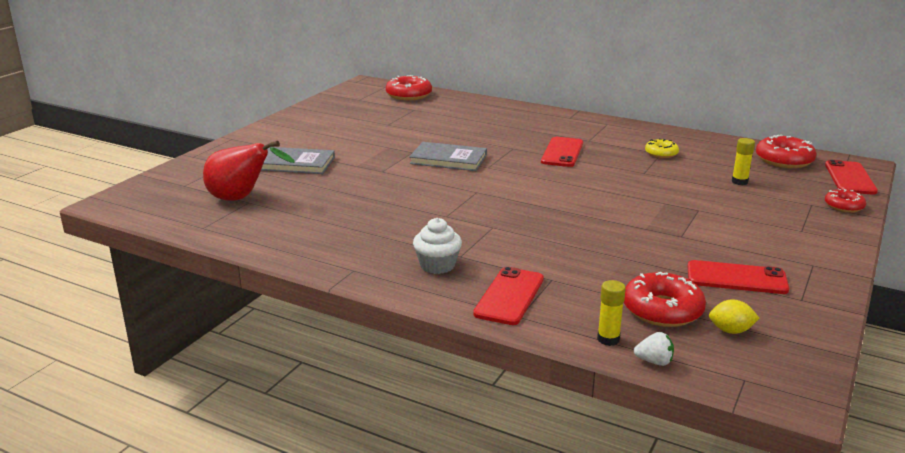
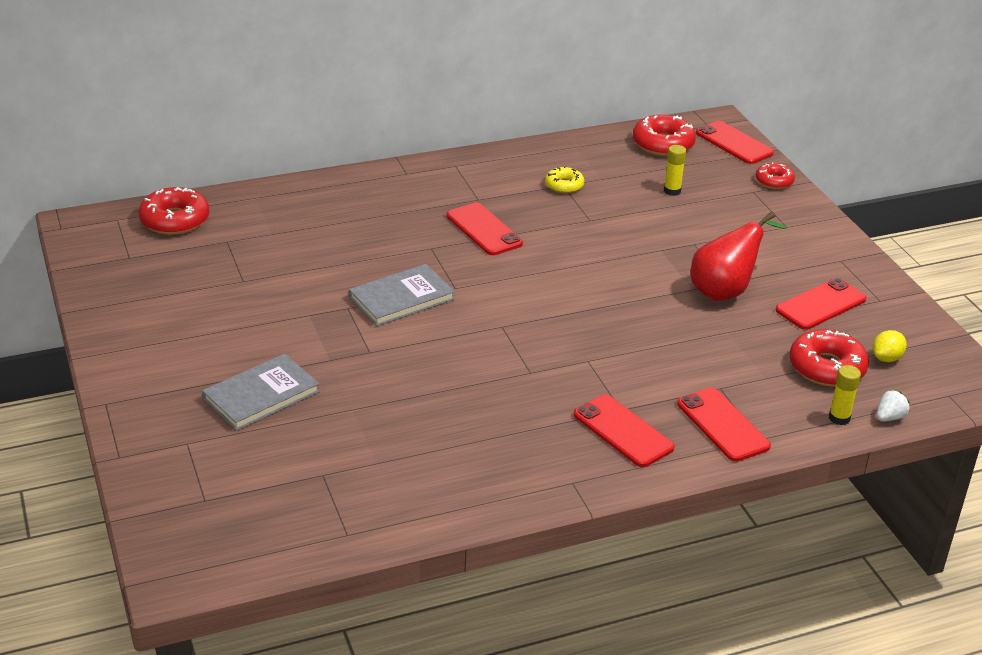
camera: 50 degrees left, 10 degrees up
red pear [203,141,294,201] -> red pear moved to [691,211,787,301]
white cupcake [413,218,462,274] -> red phone [574,395,675,467]

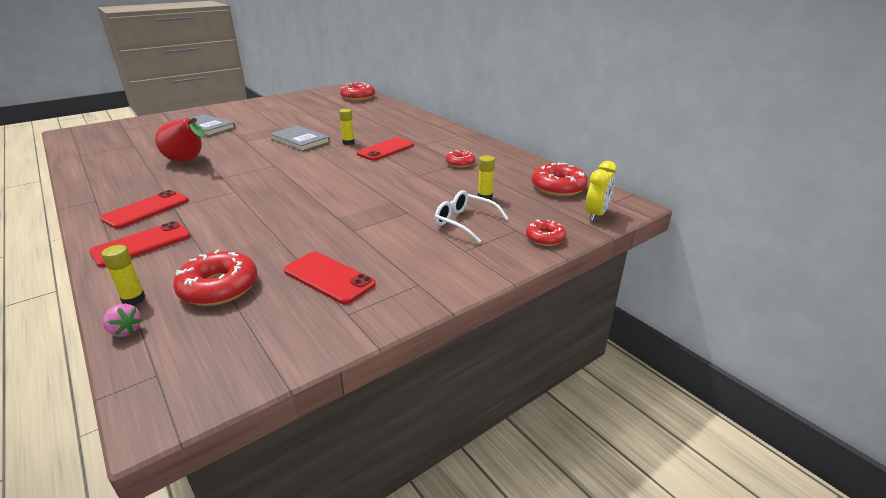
camera: 75 degrees right, 5 degrees down
yellow donut [545,166,585,193] -> red donut [446,150,475,168]
red pear [691,211,787,301] -> red pear moved to [155,118,206,162]
red phone [696,121,774,164] -> yellow clock [586,161,617,221]
yellow lemon [872,330,907,362] -> none
white strawberry [877,390,910,421] -> pink strawberry [103,304,142,337]
none -> yellow glue stick [339,109,355,145]
none -> white glasses [435,190,509,243]

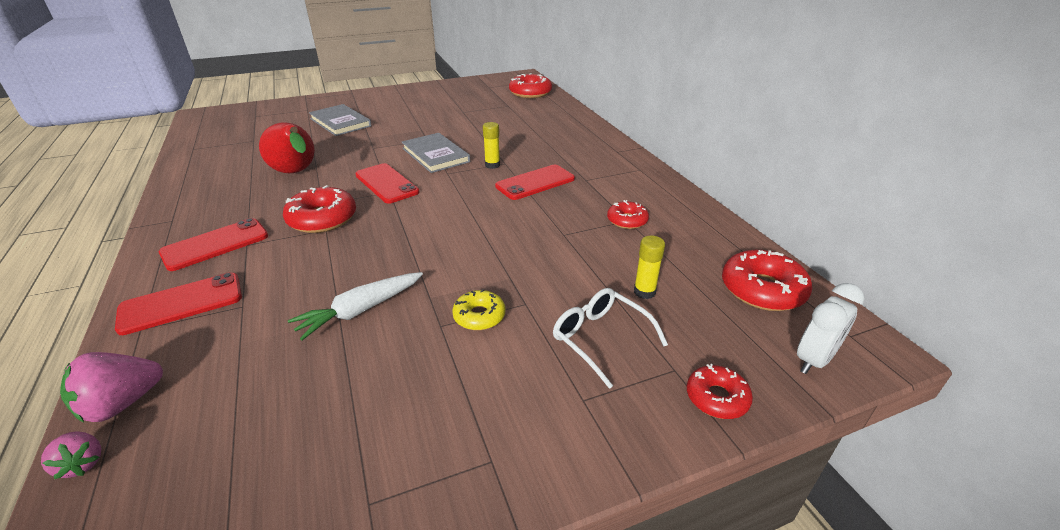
camera: 15 degrees right, 5 degrees up
yellow glue stick [101,245,145,305] -> pink strawberry [60,352,163,422]
red donut [173,250,258,306] -> red donut moved to [283,185,356,233]
red phone [284,252,376,304] -> red phone moved to [355,163,420,204]
yellow clock [586,161,617,221] -> white clock [797,283,864,374]
none -> white carrot [288,272,423,340]
none -> yellow donut [452,289,505,330]

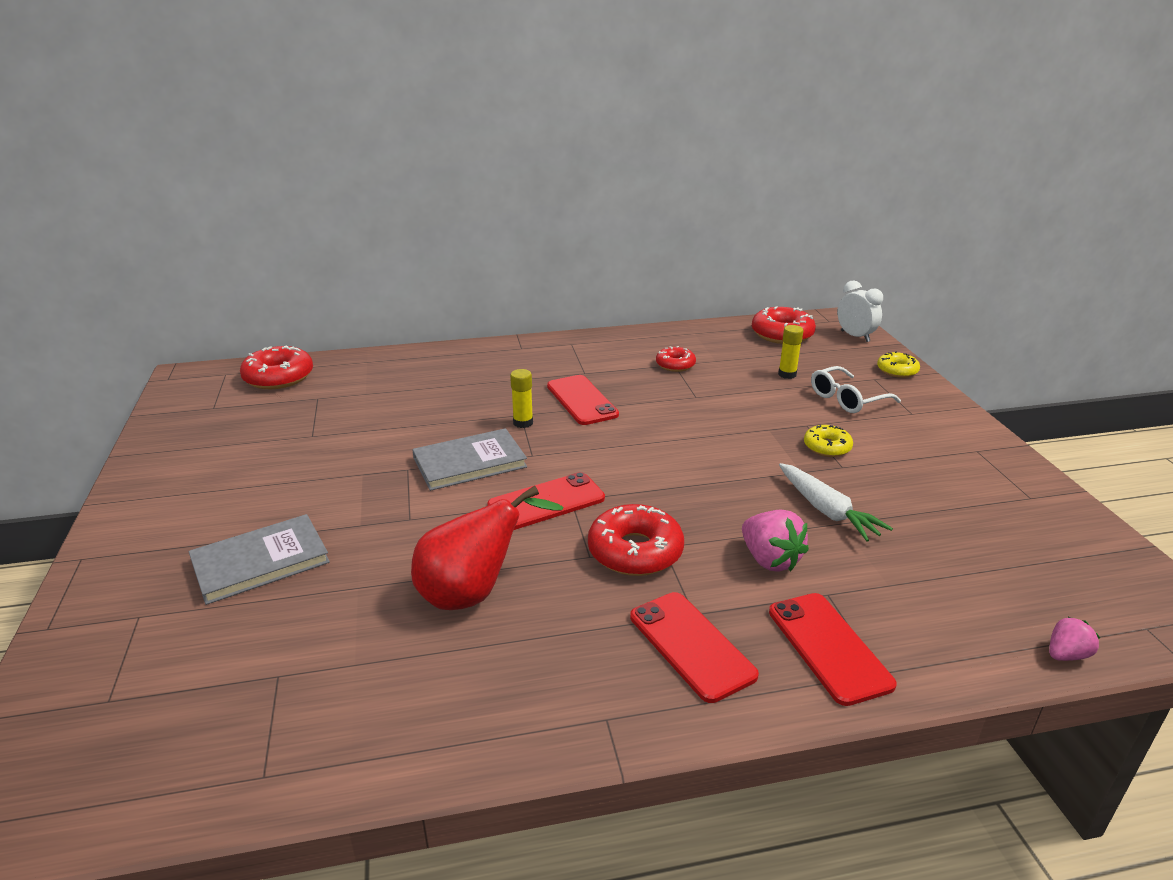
camera: 80 degrees left, 5 degrees down
pink strawberry [60,352,163,422] -> pink strawberry moved to [742,510,809,571]
red donut [687,364,753,419] -> yellow donut [877,351,920,378]

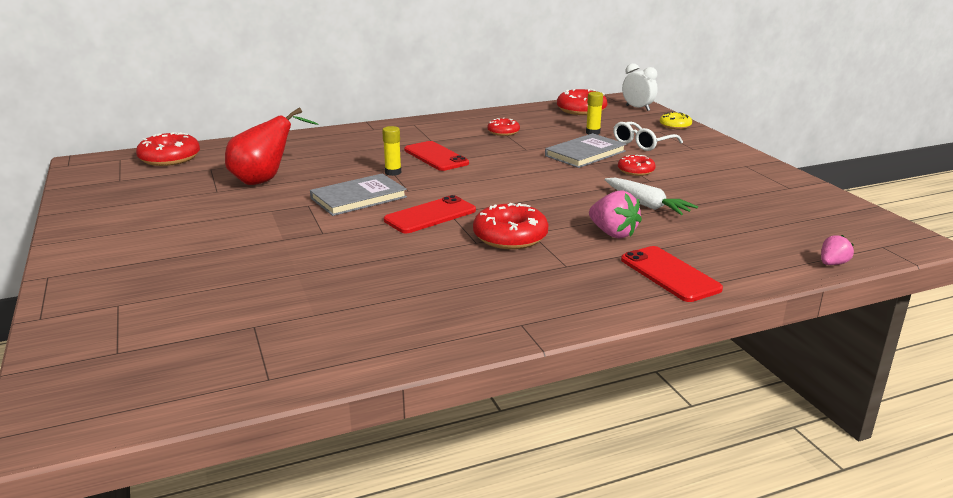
camera: 10 degrees left, 5 degrees down
grey book [189,514,330,605] -> grey book moved to [545,133,626,168]
red pear [411,486,563,610] -> red pear moved to [225,107,318,185]
red phone [630,592,759,703] -> none
yellow donut [804,425,853,457] -> red donut [618,154,656,176]

